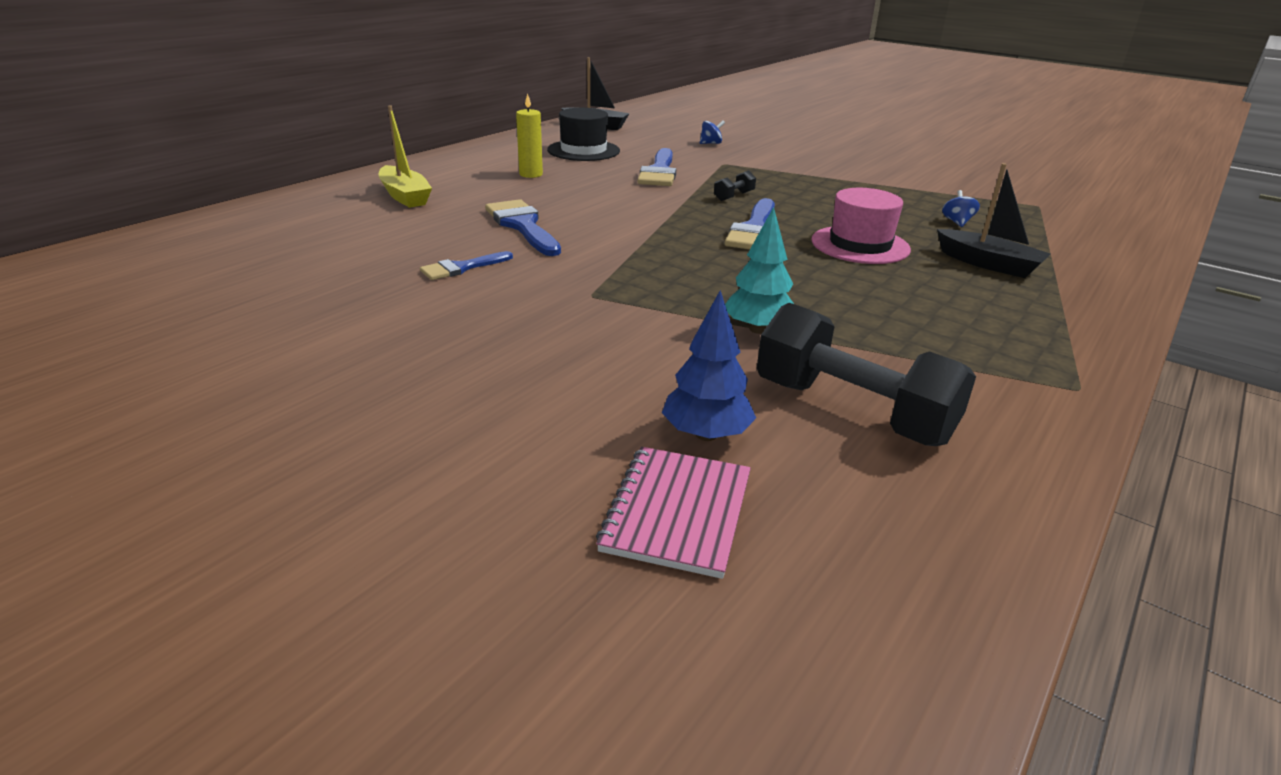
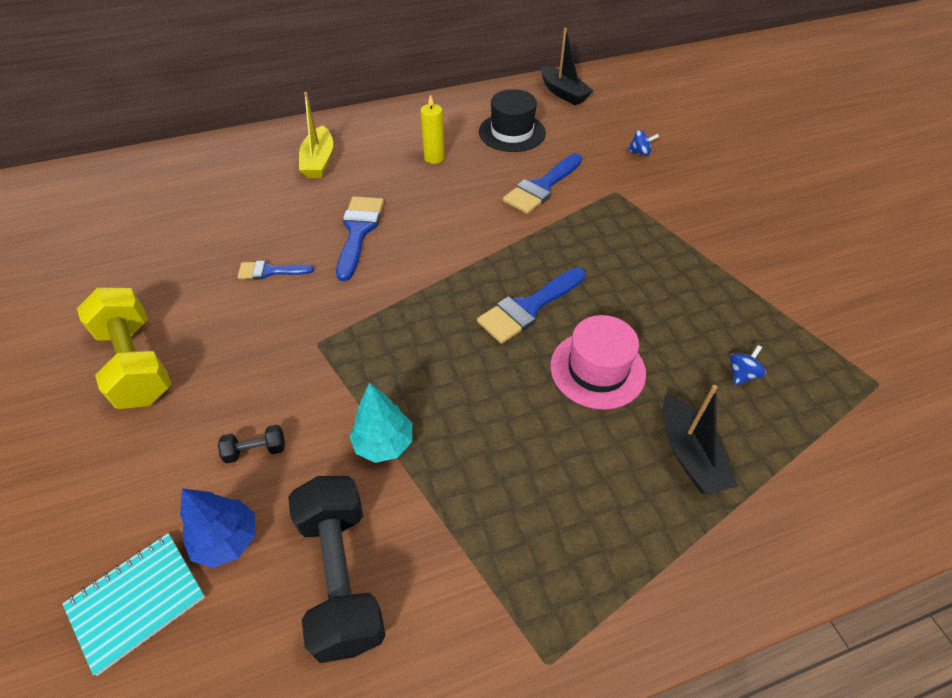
camera: 35 degrees right, 20 degrees up
pink notebook [596,447,751,579] -> turquoise notebook [63,533,205,676]
black dumbbell [714,170,756,201] -> black dumbbell moved to [218,425,285,464]
none -> yellow dumbbell [77,287,171,409]

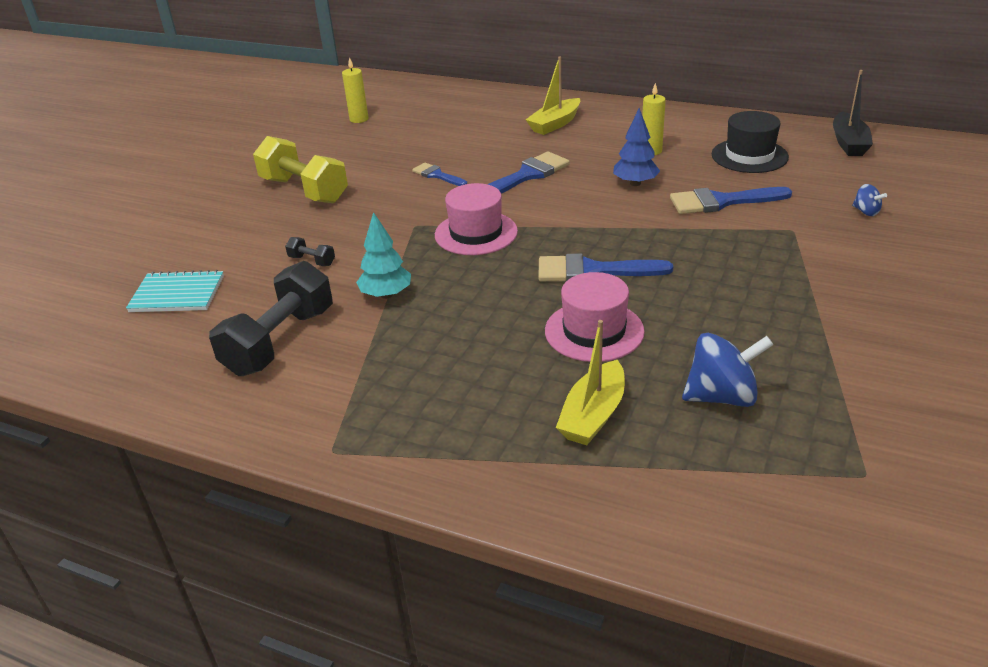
camera: 45 degrees right, 15 degrees down
yellow dumbbell [77,287,171,409] -> yellow dumbbell turned 60 degrees counterclockwise [253,136,348,204]
blue tree [180,489,255,568] -> blue tree moved to [613,108,660,186]
black boat [663,385,738,495] -> yellow boat [556,320,625,445]
blue spinning top [730,345,766,385] -> blue spinning top [682,333,773,407], size x1.99
none -> yellow candle [342,57,369,123]
none -> pink hat [435,183,518,255]

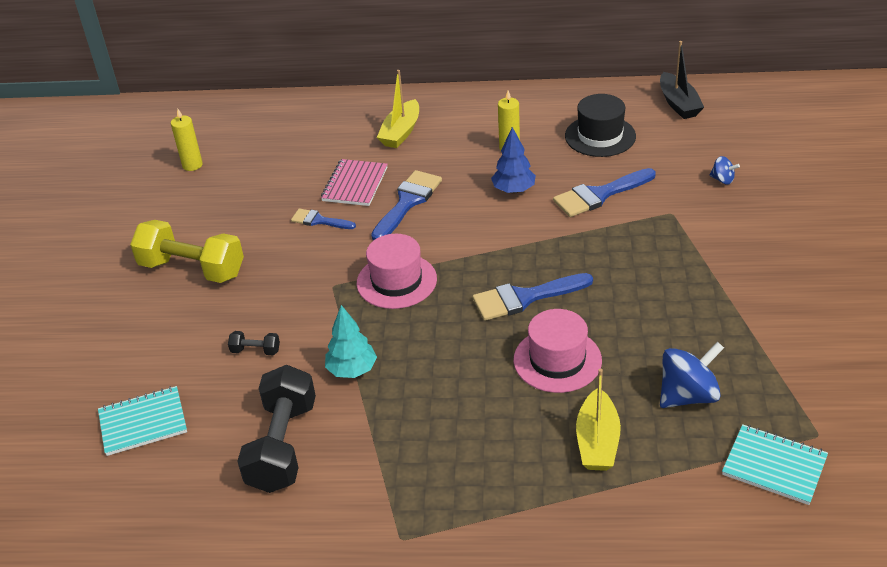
camera: 20 degrees left, 5 degrees up
none -> pink notebook [321,159,388,206]
none -> turquoise notebook [722,424,828,505]

